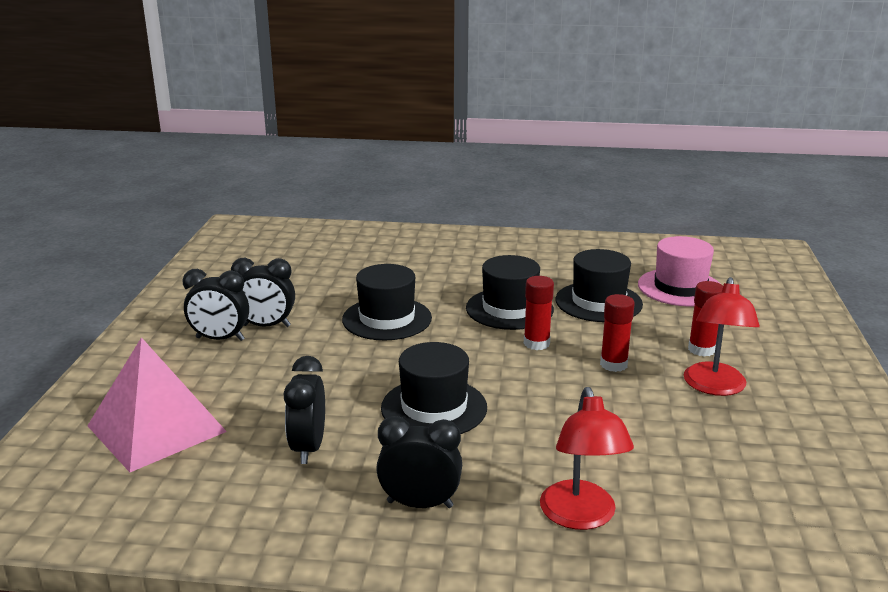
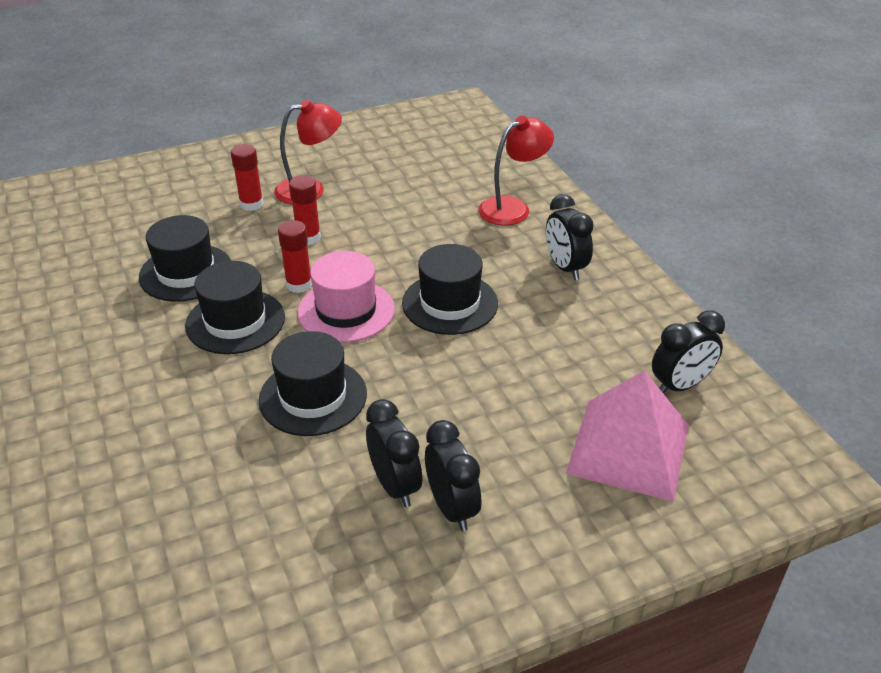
camera: 120 degrees left, 15 degrees up
black clock [284,356,325,464] -> black clock moved to [652,310,725,393]
pink hat [638,236,719,306] -> pink hat moved to [297,251,395,343]

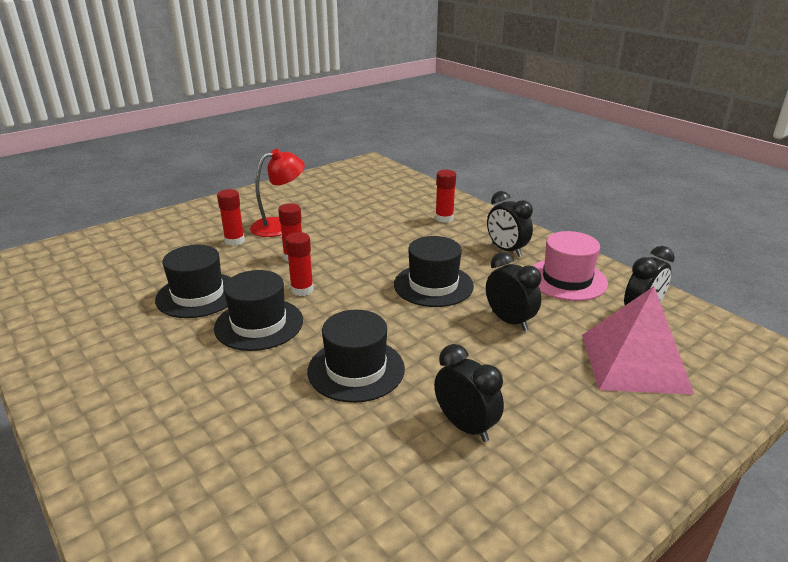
camera: 15 degrees left, 10 degrees down
pink hat [297,251,395,343] -> pink hat moved to [533,231,608,301]
black clock [425,420,481,531] -> black clock moved to [486,252,542,331]
red lamp [478,116,554,225] -> red glue stick [435,170,456,223]

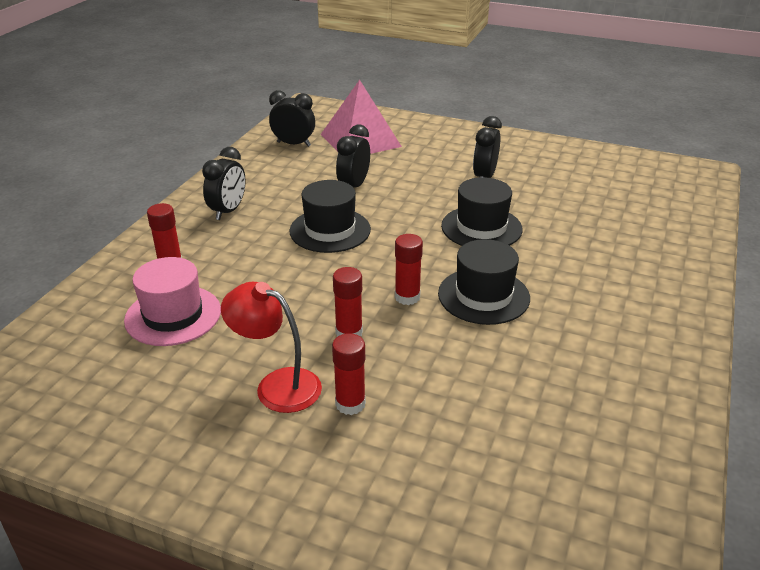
camera: 120 degrees left, 5 degrees up
black hat [155,245,231,318] -> none
pink hat [533,231,608,301] -> pink hat moved to [124,257,221,346]

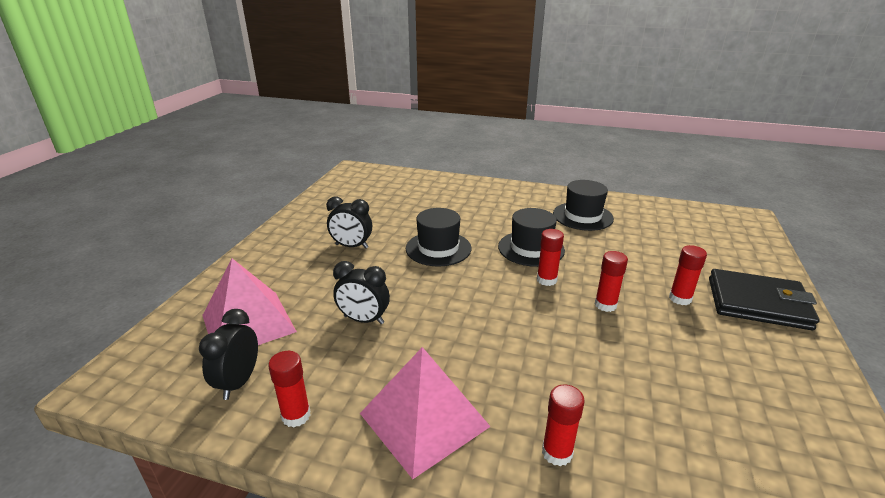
camera: 95 degrees left, 5 degrees down
pink hat [124,257,221,346] -> none
black clock [202,147,246,220] -> pink pyramid [360,347,491,479]
red lamp [221,282,322,413] -> none
black hat [290,180,371,253] -> black hat moved to [553,180,614,231]
none -> red glue stick [268,351,311,427]
none -> black wallet [709,269,820,330]

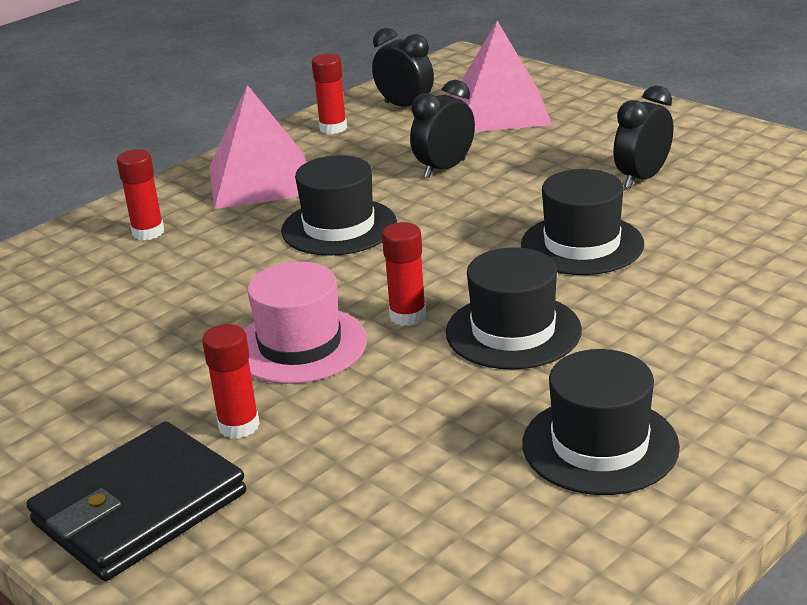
camera: 120 degrees right, 0 degrees up
red glue stick [595,251,628,312] -> pink hat [244,262,367,384]
none -> black hat [281,155,397,256]

